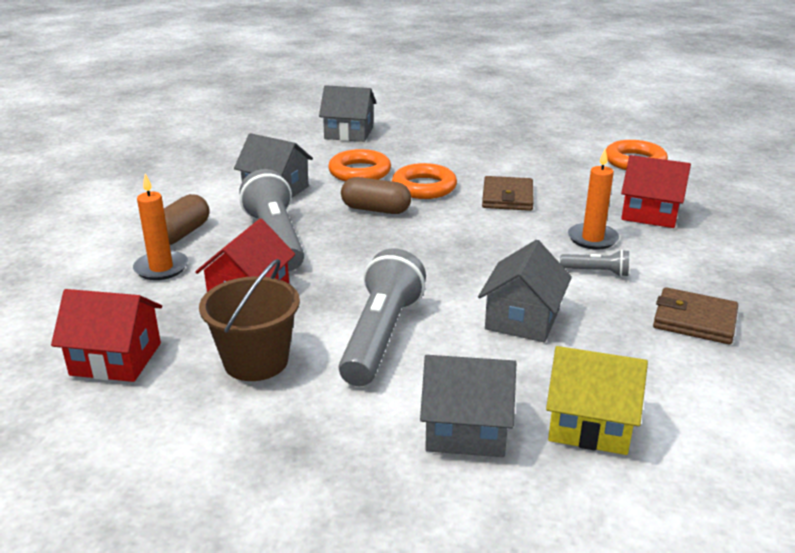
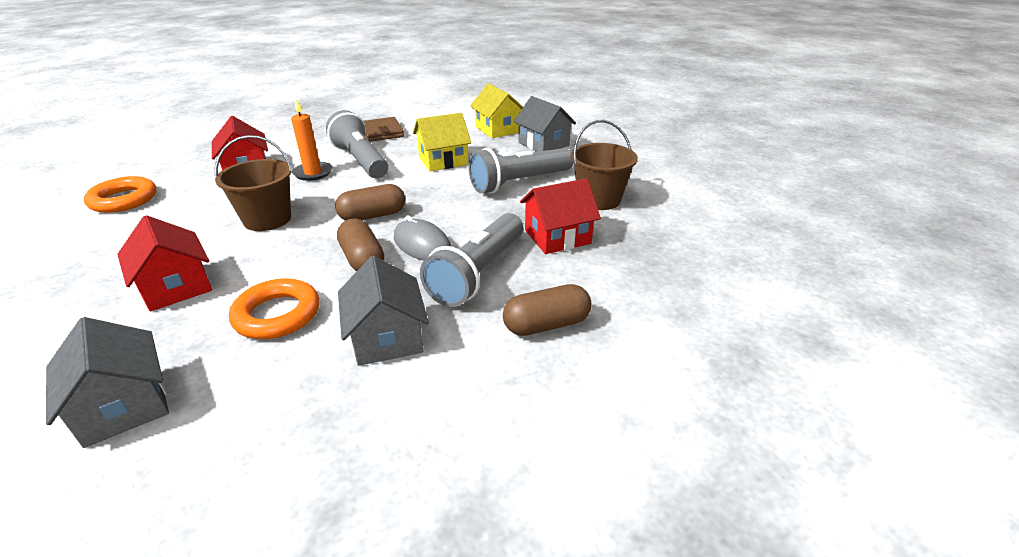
camera: 135 degrees left, 5 degrees up
red house [51,289,162,382] -> red house moved to [117,215,212,311]
orange candle [133,174,188,280] -> none
orange ring [392,163,457,199] -> none
grey house [478,240,572,342] -> yellow house [413,113,471,171]
brown wallet [482,176,534,211] -> brown bucket [215,135,293,231]
grey flashlight [560,249,629,277] -> grey flashlight [326,110,388,178], size x2.13
none -> brown capsule [335,184,405,221]
none -> grey mouse [394,215,452,261]

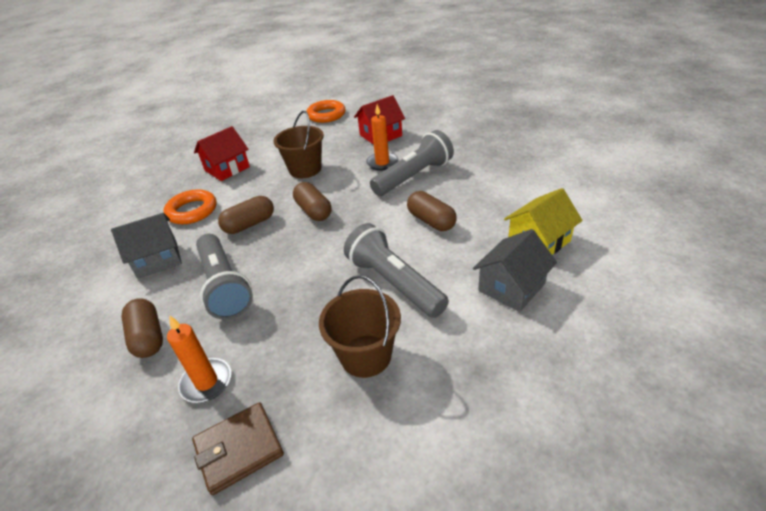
camera: 85 degrees right, 5 degrees up
grey house [46,317,169,448] -> none
brown wallet [364,117,404,142] -> brown wallet moved to [192,402,284,495]
grey mouse [394,215,452,261] -> none
yellow house [413,113,471,171] -> brown capsule [407,191,457,231]
grey flashlight [420,213,523,307] -> grey flashlight turned 135 degrees counterclockwise [196,234,253,319]
red house [520,178,601,254] -> none
none -> orange candle [167,315,231,403]

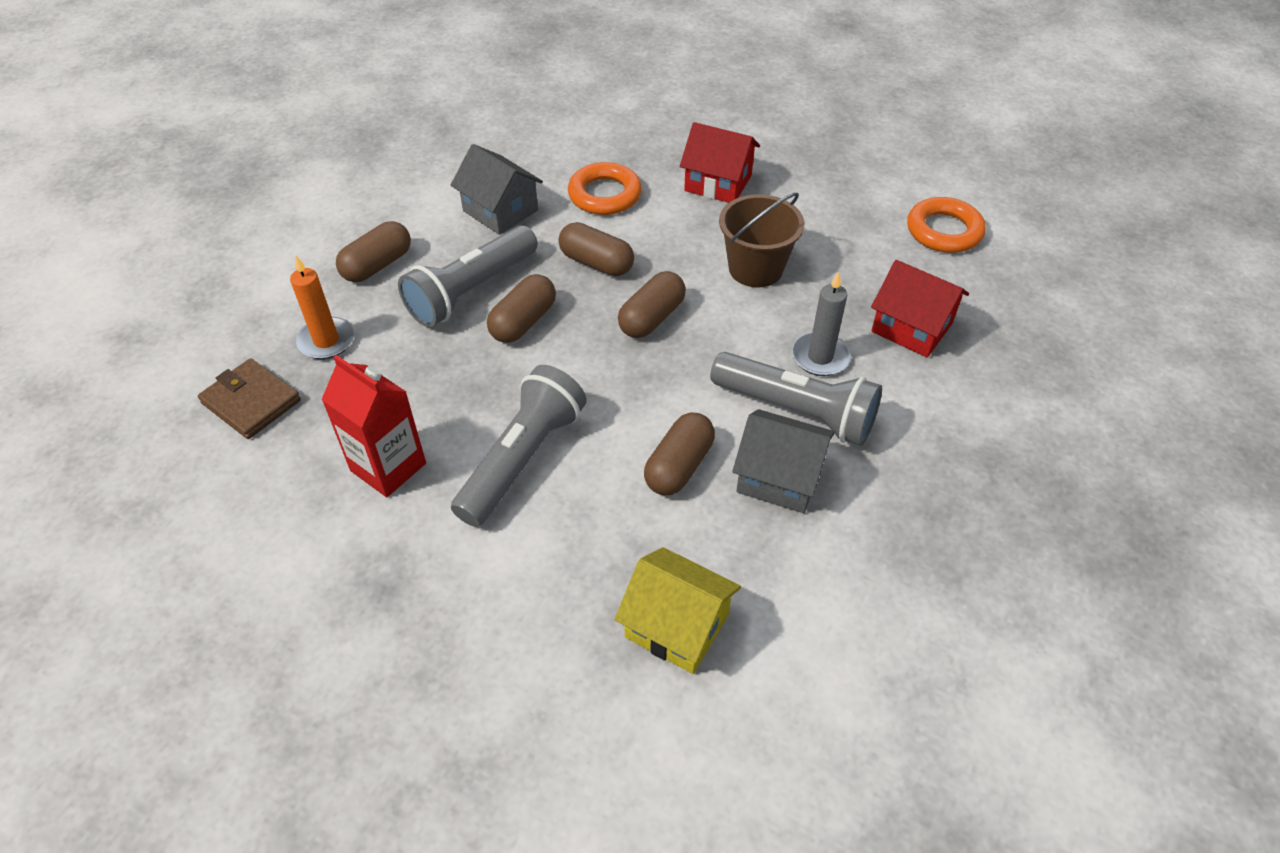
camera: 65 degrees right, 10 degrees up
brown bucket [319,275,401,378] -> red carton [321,355,426,497]
orange candle [366,104,398,171] -> grey candle [792,271,851,376]
grey house [473,229,557,312] -> grey house moved to [732,409,835,513]
none -> brown capsule [487,274,556,343]

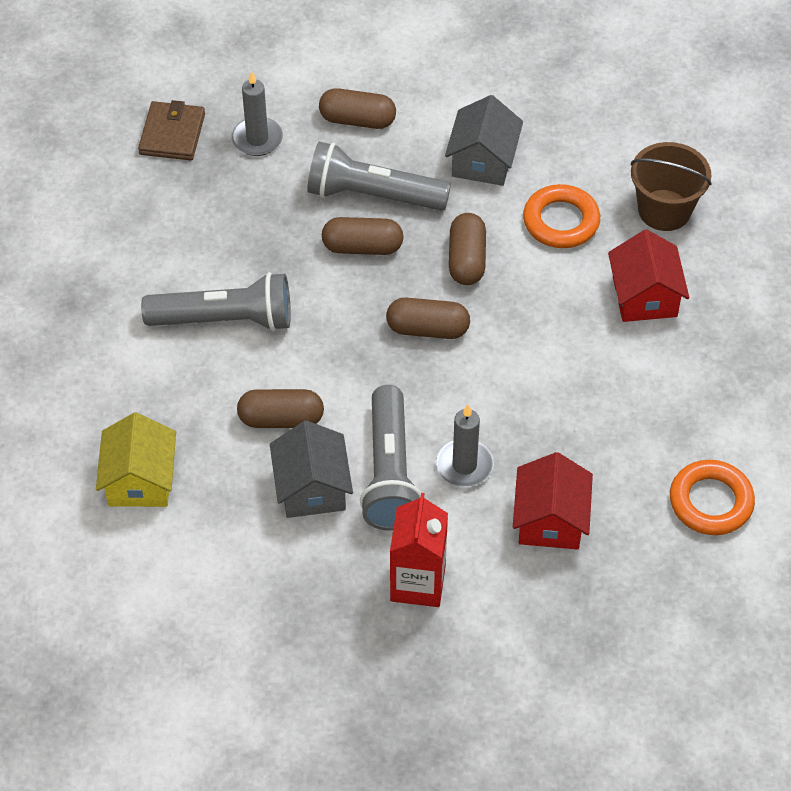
camera: 60 degrees right, 5 degrees up
orange candle [290,255,355,359] -> grey candle [232,71,283,156]
red carton [321,355,426,497] -> red carton moved to [390,493,448,607]
brown bucket [719,193,805,287] -> brown bucket moved to [630,142,712,231]

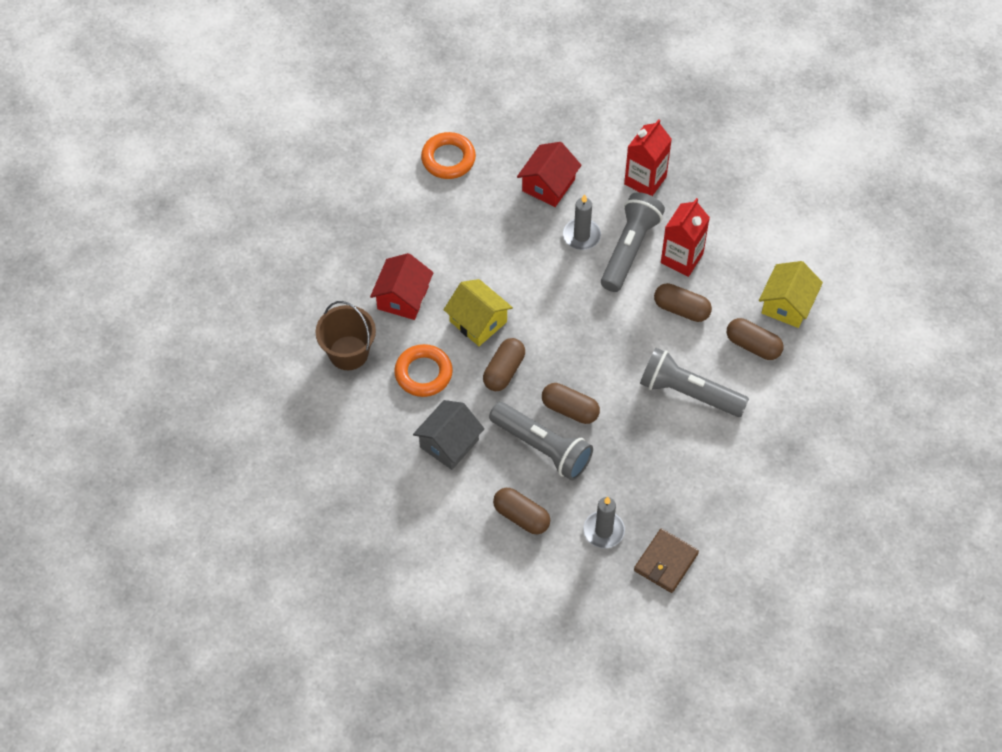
camera: 155 degrees left, 5 degrees up
grey house [270,420,353,518] -> red carton [661,198,710,277]
brown capsule [386,298,470,339] -> brown capsule moved to [727,318,783,360]
none -> yellow house [443,279,513,346]

